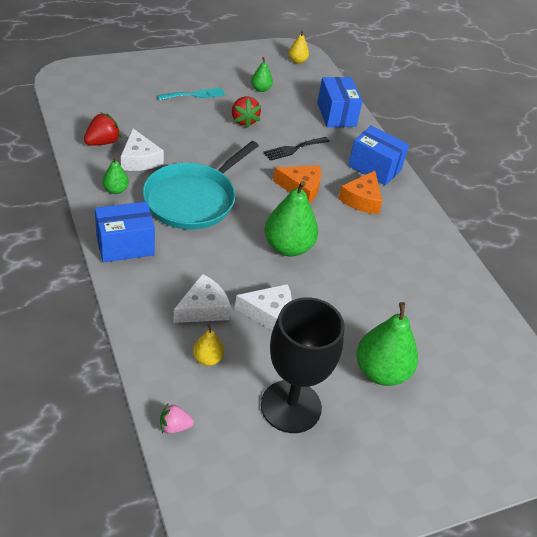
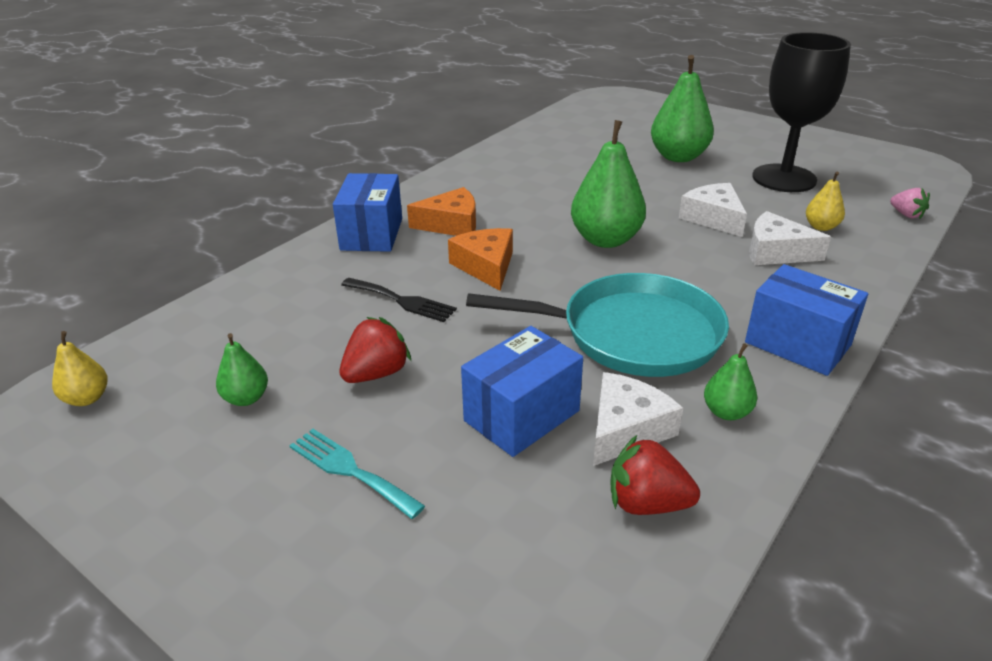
camera: 115 degrees left, 10 degrees down
blue box [317,77,363,127] -> blue box moved to [461,326,583,457]

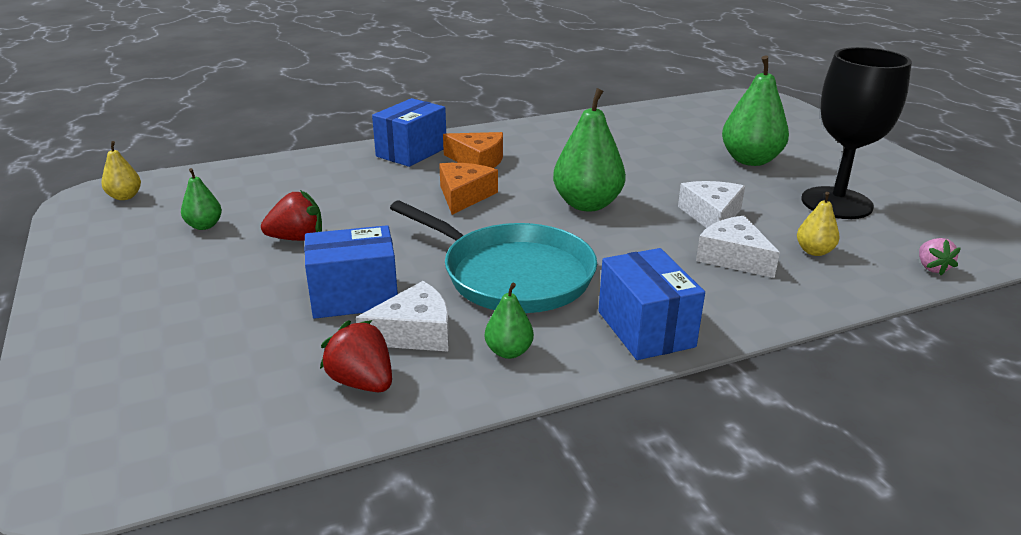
camera: 30 degrees right, 5 degrees down
turquoise fork [289,429,425,519] -> none
black fork [341,278,457,322] -> none

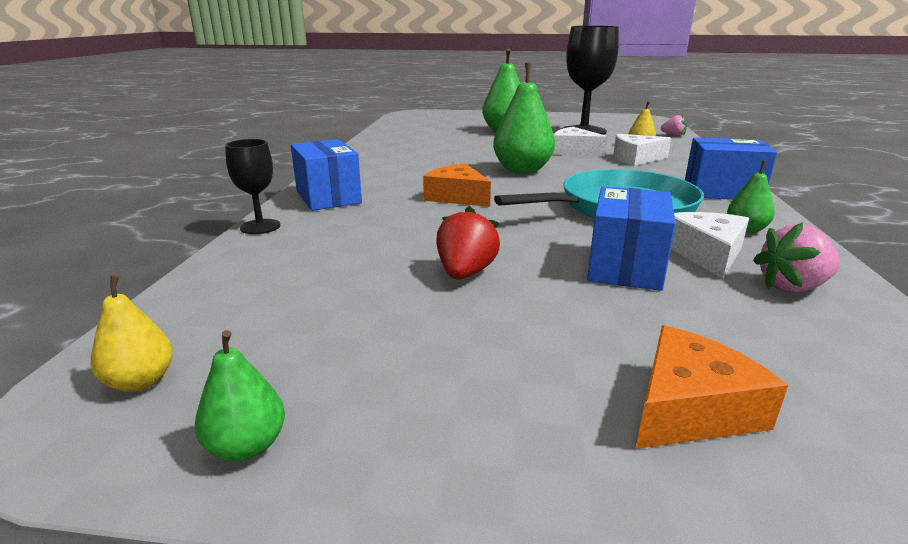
camera: 60 degrees left, 5 degrees down
green pear [181,168,222,230] -> green pear moved to [195,330,285,461]
red strawberry [320,320,392,392] -> pink strawberry [753,222,840,293]
orange cheese [443,132,503,168] -> orange cheese moved to [636,325,788,449]
none -> black goblet [225,139,281,234]

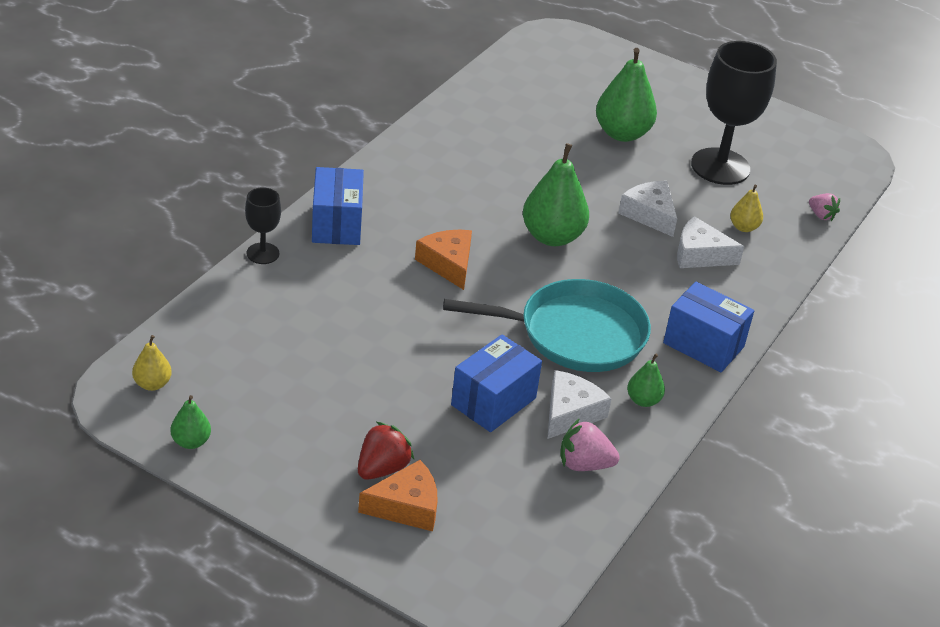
camera: 20 degrees right, 15 degrees up
red strawberry [436,206,500,280] -> red strawberry moved to [358,422,414,480]

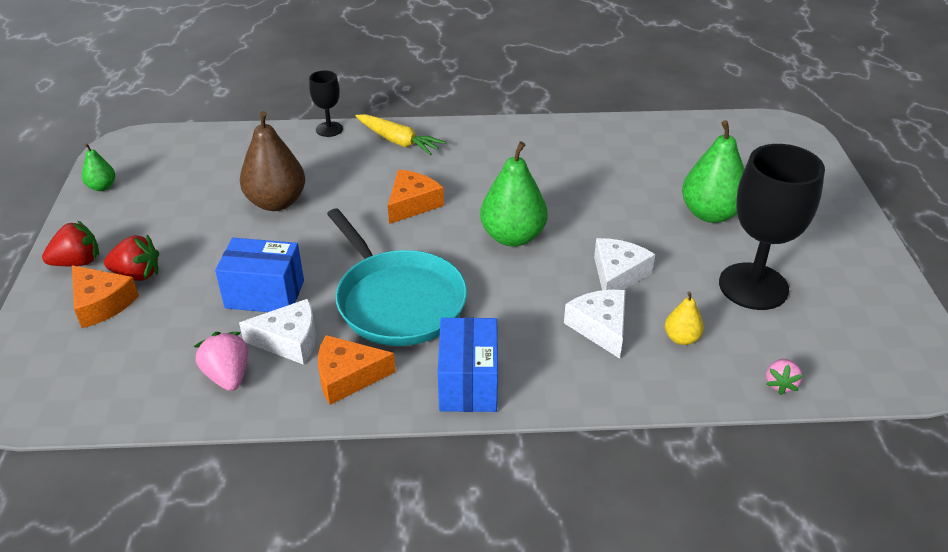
camera: 60 degrees right, 0 degrees up
yellow pear [132,335,172,391] -> none
blue box [312,167,364,245] -> yellow carrot [356,114,446,155]
green pear [627,353,665,407] -> orange cheese [318,335,396,405]
none -> red strawberry [42,220,99,266]
none -> brown pear [240,111,305,211]

